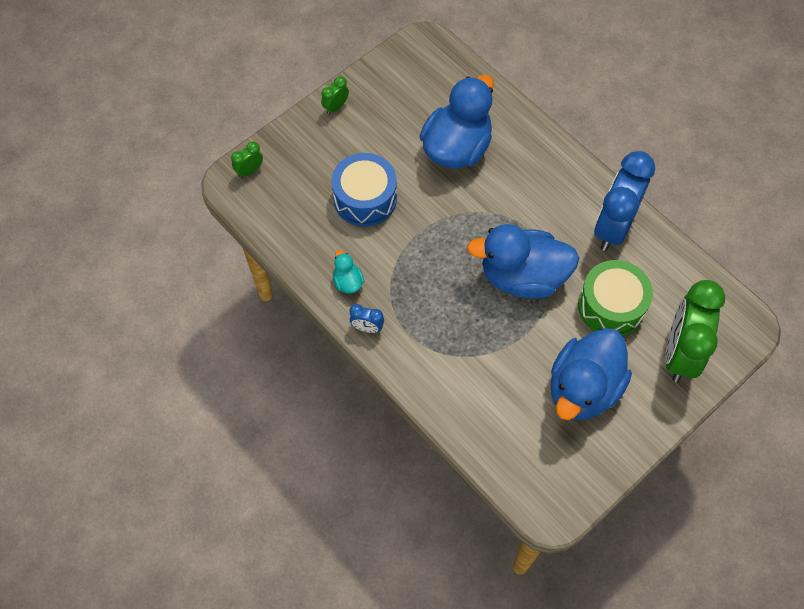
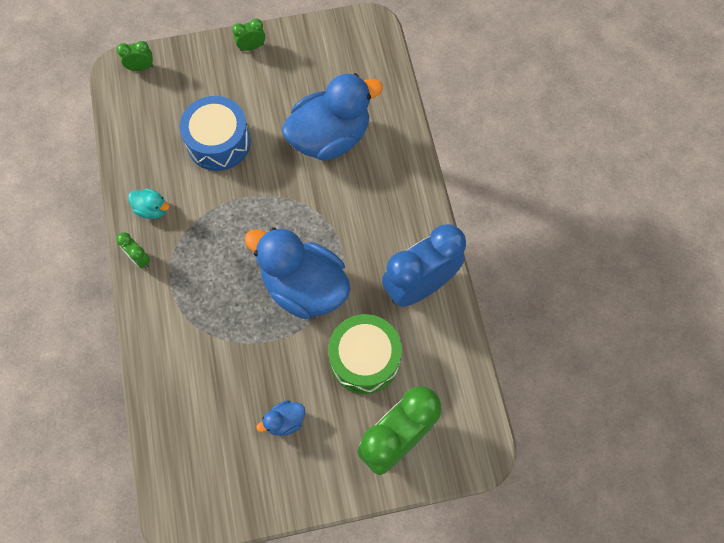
camera: 30 degrees right, 5 degrees up
turquoise duck [333,250,364,294] -> turquoise duck turned 105 degrees clockwise [128,188,170,219]
blue clock [350,304,384,333] -> green clock [116,232,150,268]
blue duck [550,328,632,420] -> blue duck [256,400,306,436], size x0.42

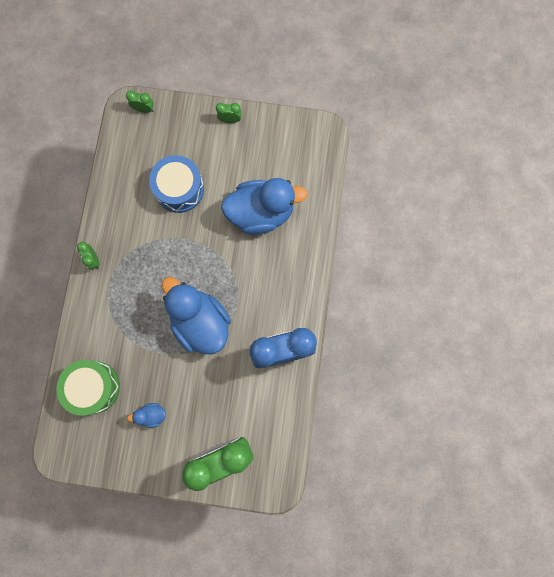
camera: 20 degrees right, 10 degrees up
turquoise duck [128,188,170,219] -> none
green drum [328,314,402,394] -> green drum moved to [56,360,120,416]

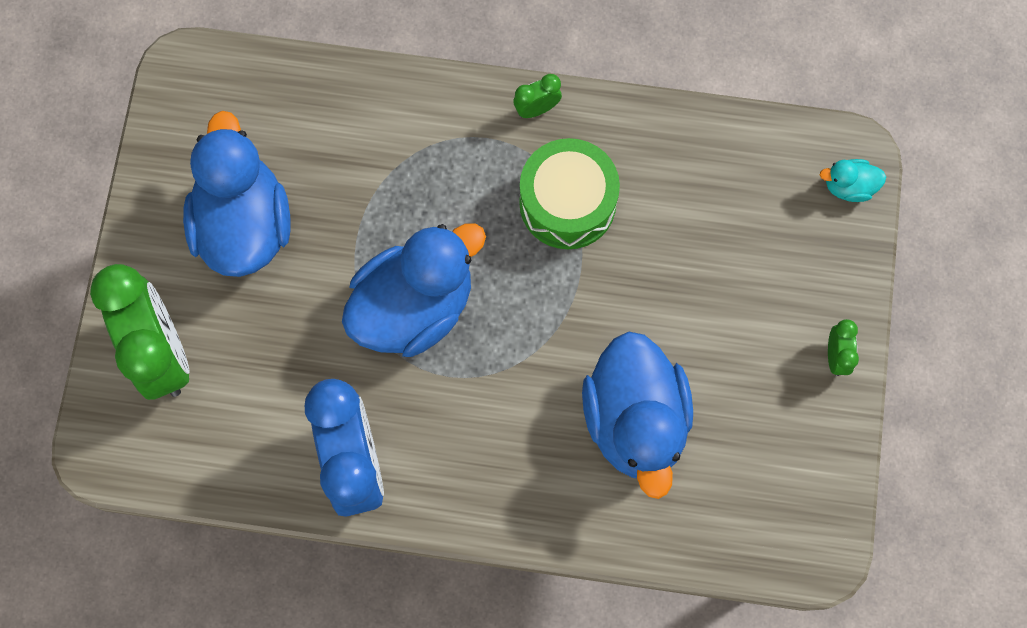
camera: 90 degrees right, 5 degrees down
green drum [56,360,120,416] -> green drum moved to [519,138,620,249]
green clock [126,91,154,113] -> turquoise duck [820,159,886,202]
blue duck [127,403,166,428] -> blue duck [183,111,290,277], size x2.36
blue drum [149,155,204,213] -> none

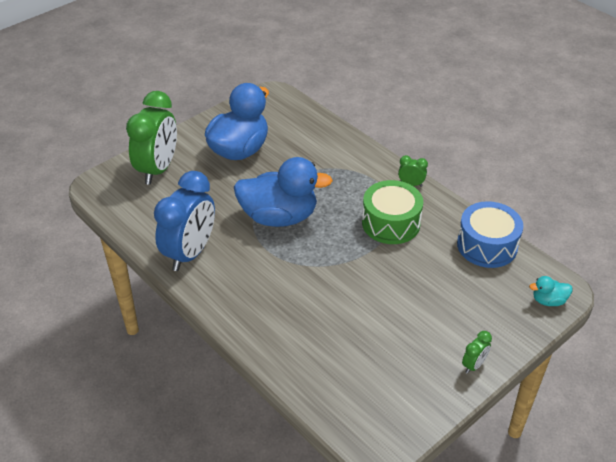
camera: 40 degrees right, 30 degrees down
blue duck [582,332,693,499] -> none
turquoise duck [820,159,886,202] -> turquoise duck turned 45 degrees counterclockwise [529,276,572,306]
none -> blue drum [457,201,523,268]

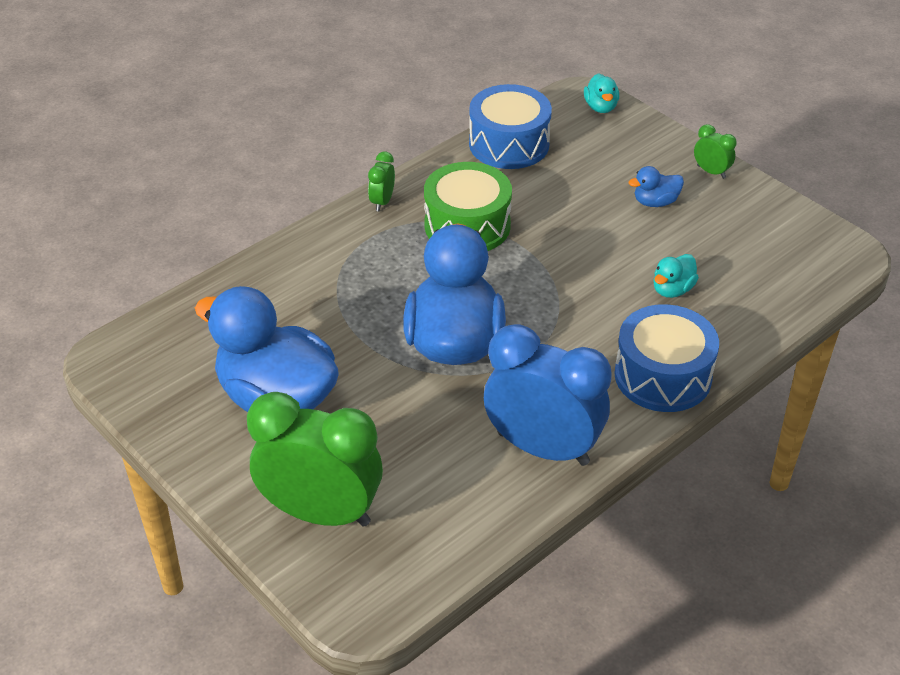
camera: 90 degrees left, 0 degrees up
none -> blue drum [614,304,719,412]
none -> blue duck [629,166,684,207]
none -> turquoise duck [654,254,699,298]

